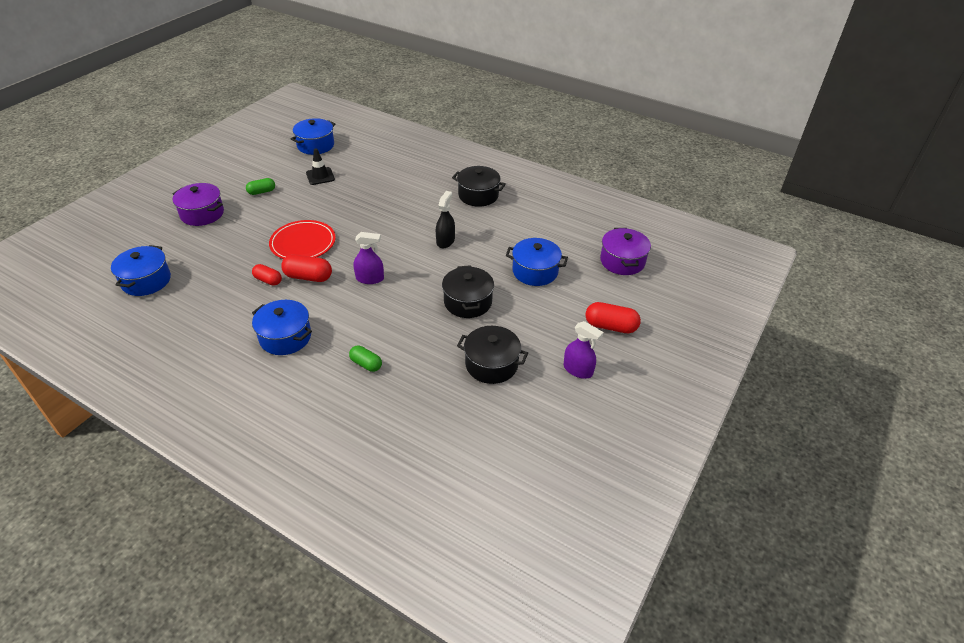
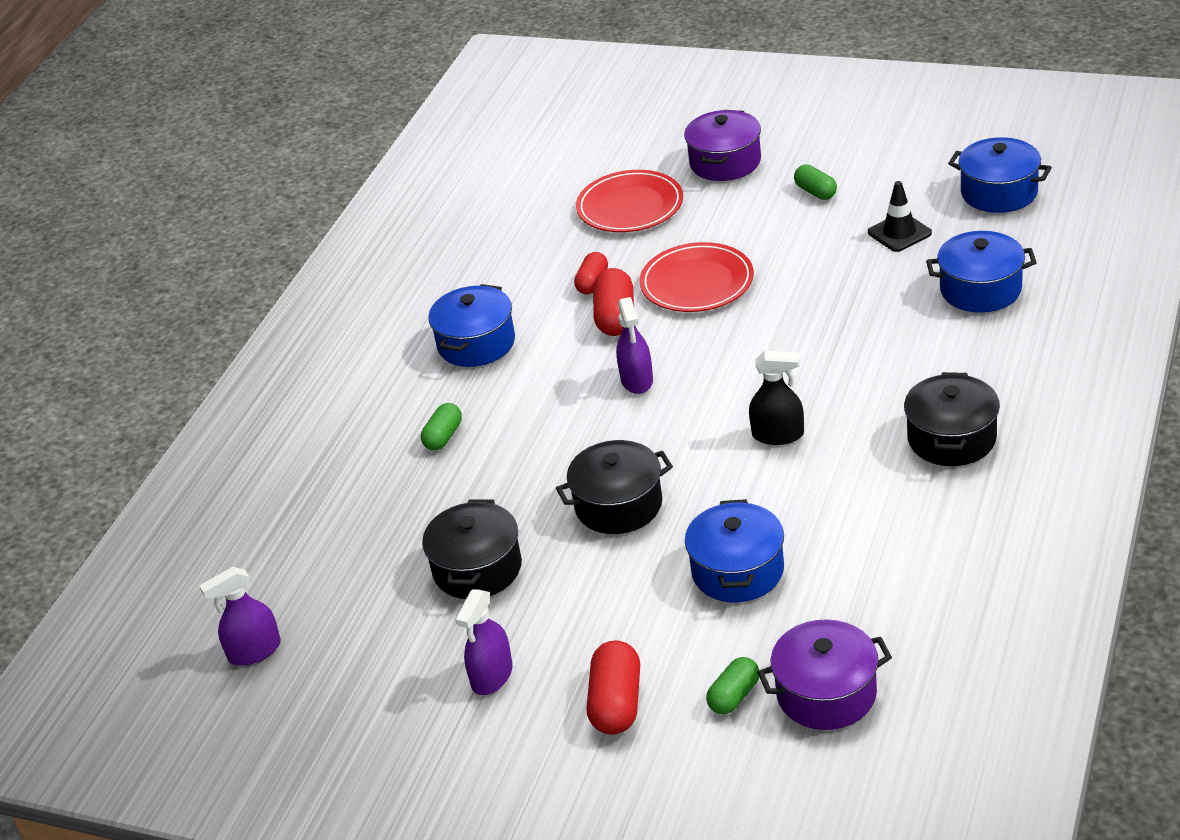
camera: 85 degrees right, 5 degrees down
blue pot [111,245,171,296] -> blue pot moved to [926,231,1037,313]
none -> purple spray bottle [199,567,281,666]
none -> red plate [576,170,683,232]
none -> green capsule [706,657,759,714]

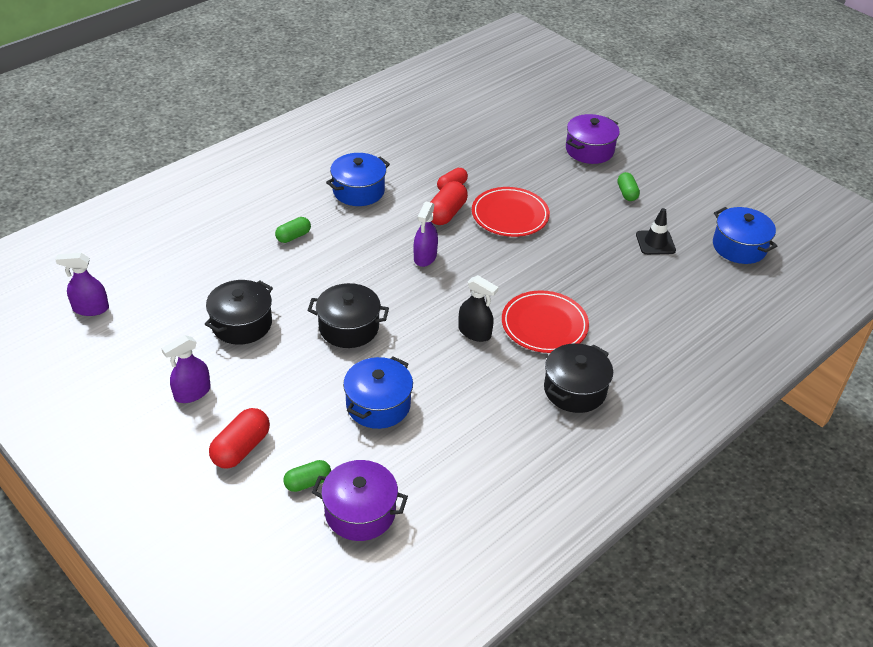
camera: 20 degrees right, 5 degrees up
red plate [576,170,683,232] -> red plate moved to [502,290,589,353]
blue pot [926,231,1037,313] -> none

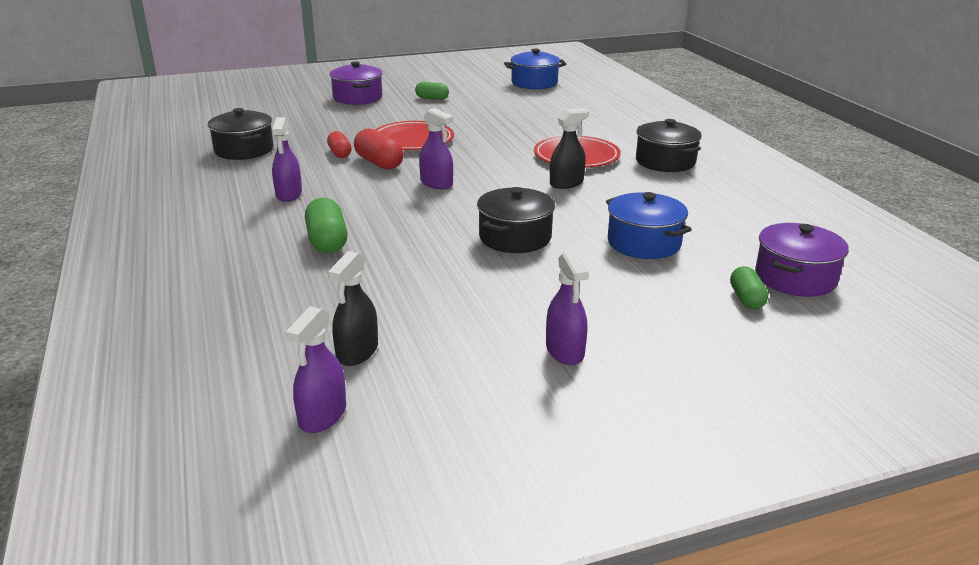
camera: 65 degrees left, 15 degrees down
black pot [205,280,273,345] -> black pot moved to [208,108,274,160]
red capsule [209,408,270,469] -> none
green capsule [275,217,311,243] -> green capsule [305,198,348,253], size x1.54
blue pot [326,153,390,206] -> purple spray bottle [272,117,302,202]
black traffic cone [636,208,676,255] -> none
none -> black spray bottle [328,251,378,366]

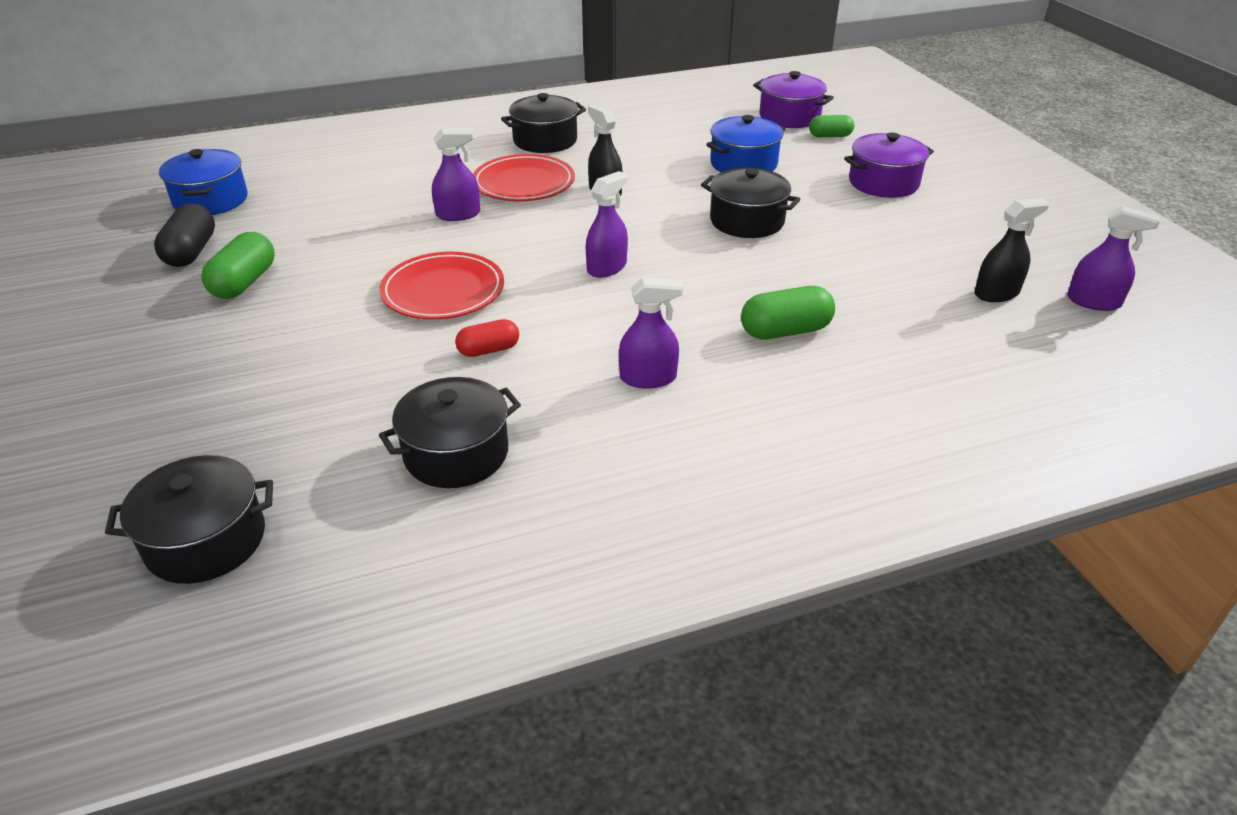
camera: 90 degrees left, 10 degrees up
black spray bottle [328,251,378,366] -> black spray bottle turned 45 degrees counterclockwise [974,198,1049,302]
purple pot [329,61,382,105] -> purple pot moved to [844,132,934,198]
red capsule [354,129,404,170] -> none
green capsule [415,82,449,100] -> green capsule [201,232,275,299], size x1.54
purple spray bottle [546,250,589,365] -> purple spray bottle moved to [432,128,480,221]
none -> black pot [105,455,273,584]
none -> black capsule [154,203,215,267]

